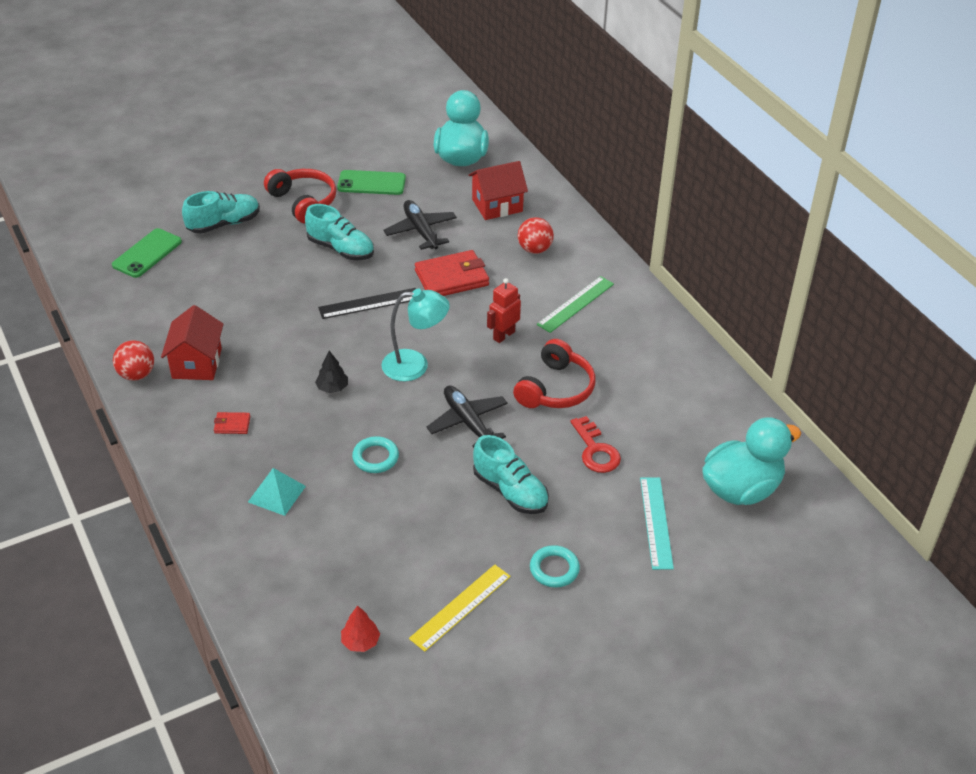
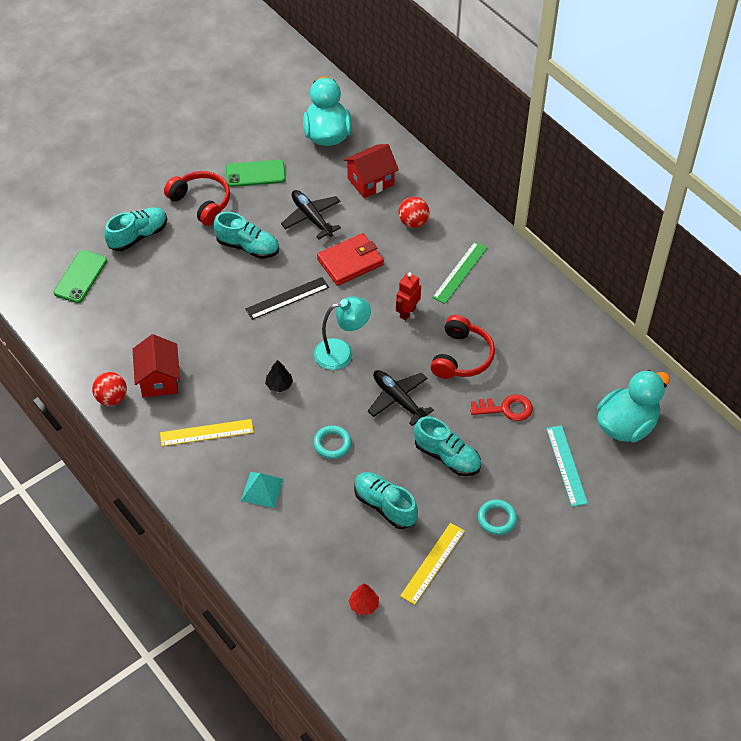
camera: 10 degrees left, 10 degrees up
red wallet [214,412,250,434] -> yellow ruler [160,419,254,446]
red key [570,416,621,473] -> red key turned 60 degrees counterclockwise [470,394,533,421]
none -> turquoise shoe [354,472,418,529]

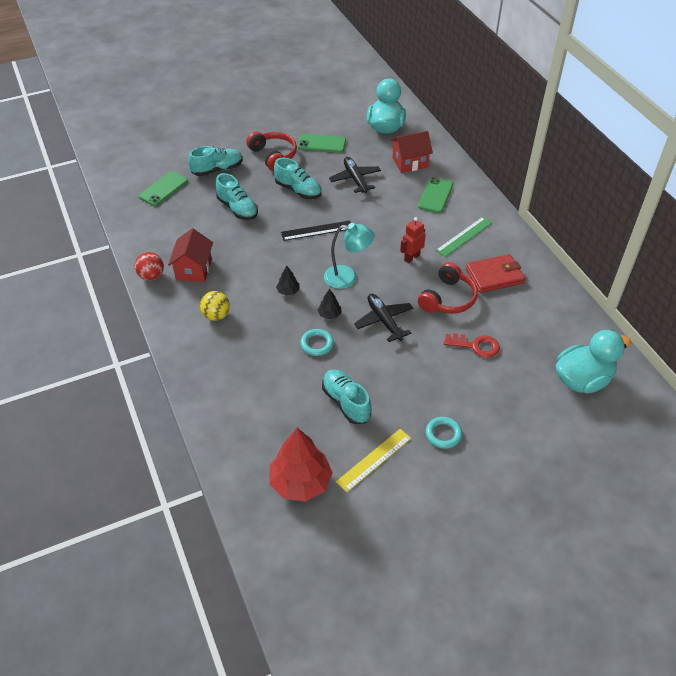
camera: 15 degrees right, 5 degrees down
yellow ruler [160,419,254,446] -> yellow ball [200,291,230,321]
turquoise pyramid [241,472,283,508] -> none
red wallet [317,233,384,286] -> red wallet moved to [466,254,525,293]
red tree [349,583,379,615] -> red tree [269,428,333,502], size x2.20
red ball [398,197,430,228] -> green phone [418,177,453,213]
turquoise shoe [414,416,481,476] -> turquoise shoe moved to [216,173,258,220]
turquoise ruler [546,425,588,507] -> none
none -> black tree [317,289,341,319]

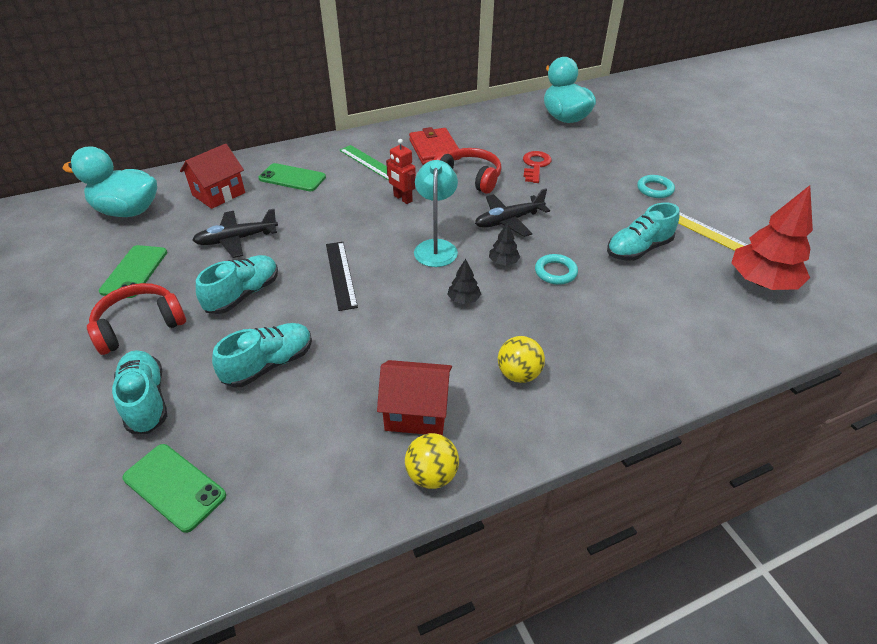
camera: 90 degrees left, 5 degrees down
red ball [135,252,164,281] -> yellow ball [405,433,459,489]
red house [391,131,433,173] -> red house turned 60 degrees clockwise [180,144,245,209]

